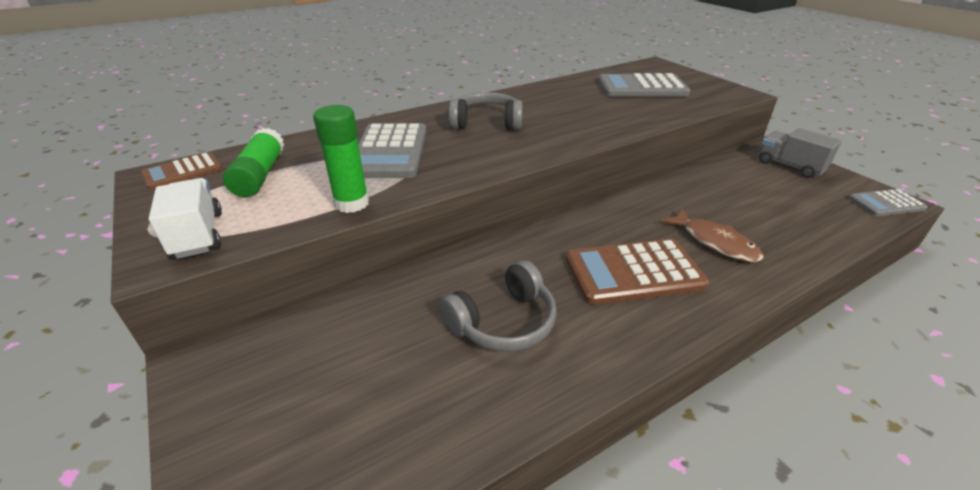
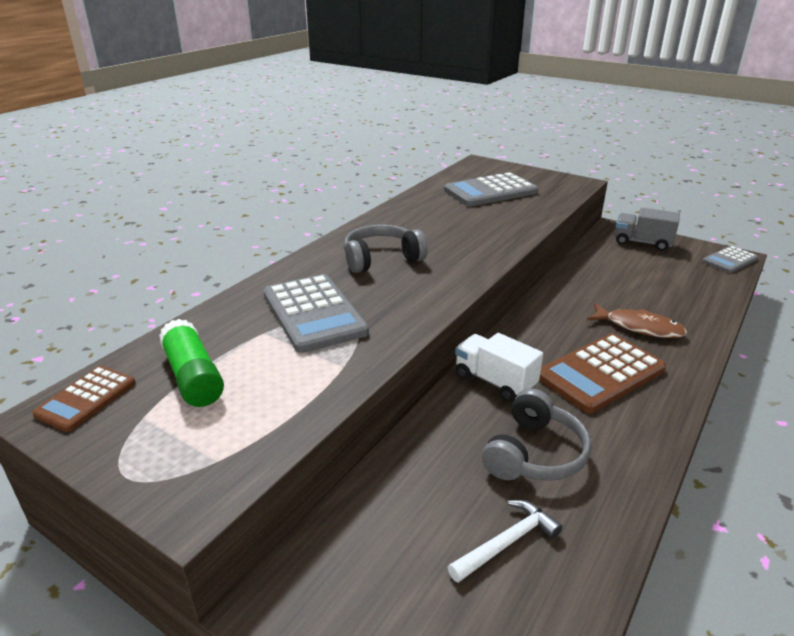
camera: 25 degrees left, 5 degrees down
white truck [149,178,222,259] -> white truck moved to [455,333,543,402]
green glue stick [313,105,369,213] -> none
none -> white hammer [448,500,563,583]

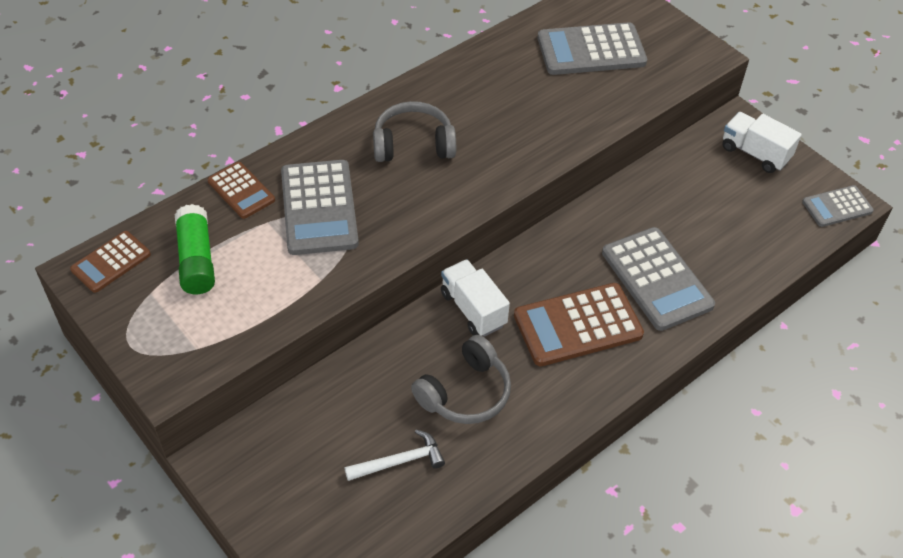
camera: 15 degrees right, 20 degrees up
brown fish [587,303,687,338] -> grey calculator [602,227,715,331]
grey truck [615,208,680,251] -> white truck [722,112,802,173]
none -> brown calculator [207,162,275,219]

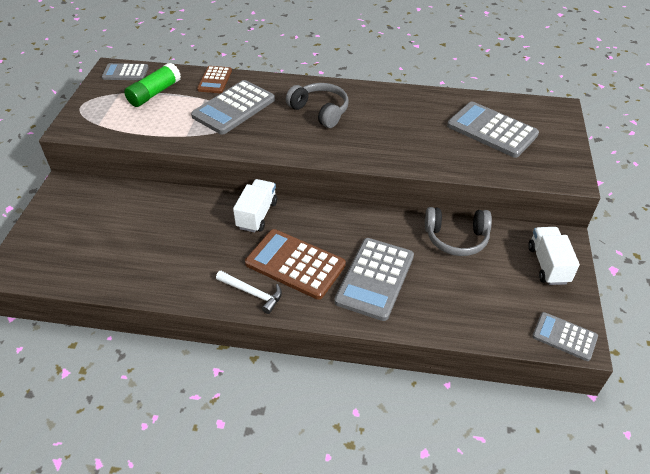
camera: 50 degrees right, 5 degrees down
brown calculator [70,231,151,293] -> grey calculator [102,63,149,80]
white hammer [344,430,445,481] -> white hammer moved to [216,271,282,314]
grey headphones [411,335,511,424] -> grey headphones moved to [425,207,492,256]

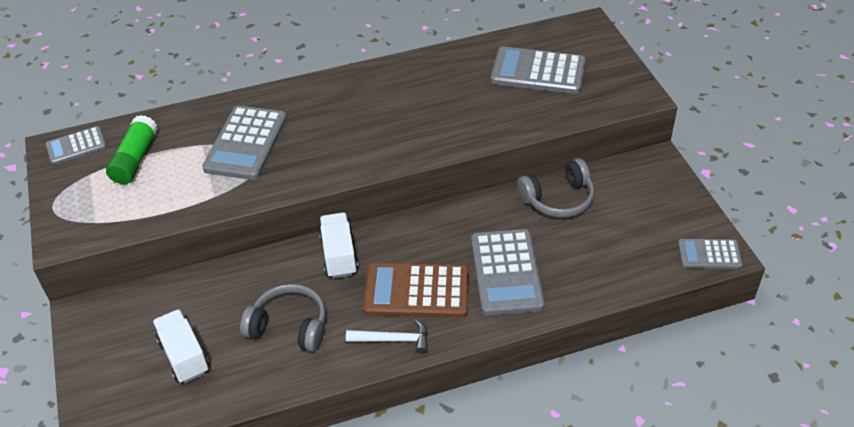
camera: 25 degrees left, 0 degrees up
brown calculator [197,66,232,93] -> none
grey headphones [286,83,349,128] -> grey headphones moved to [240,284,326,352]
white truck [528,227,580,285] -> white truck moved to [153,309,210,383]

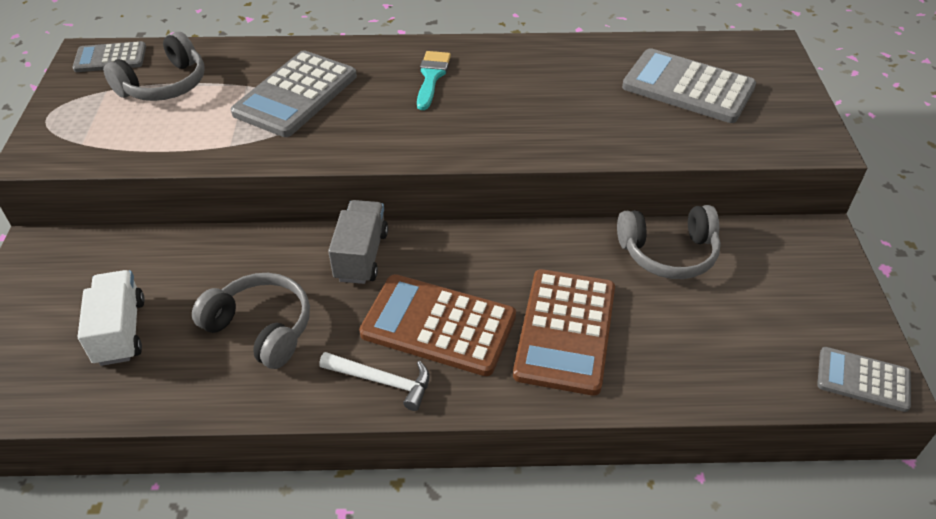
camera: 15 degrees right, 0 degrees up
green glue stick [106,115,158,184] -> grey headphones [103,32,205,101]
white truck [319,212,358,279] -> grey truck [328,200,388,284]
grey calculator [471,229,545,315] -> brown calculator [513,269,615,396]
none -> turquoise brush [417,51,451,110]

